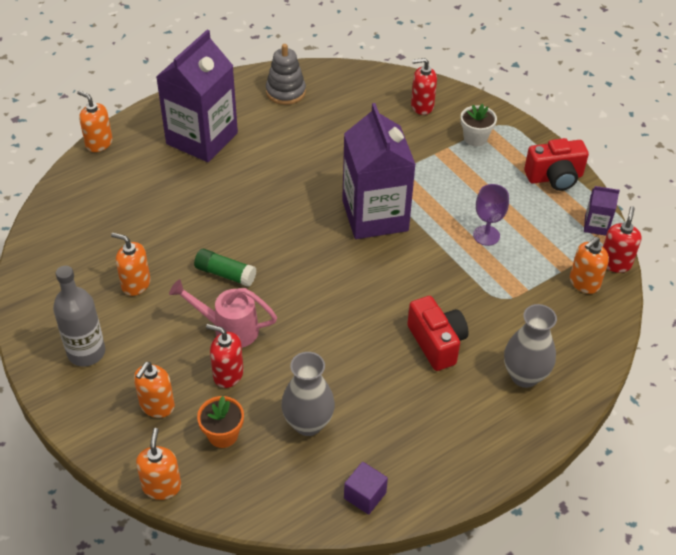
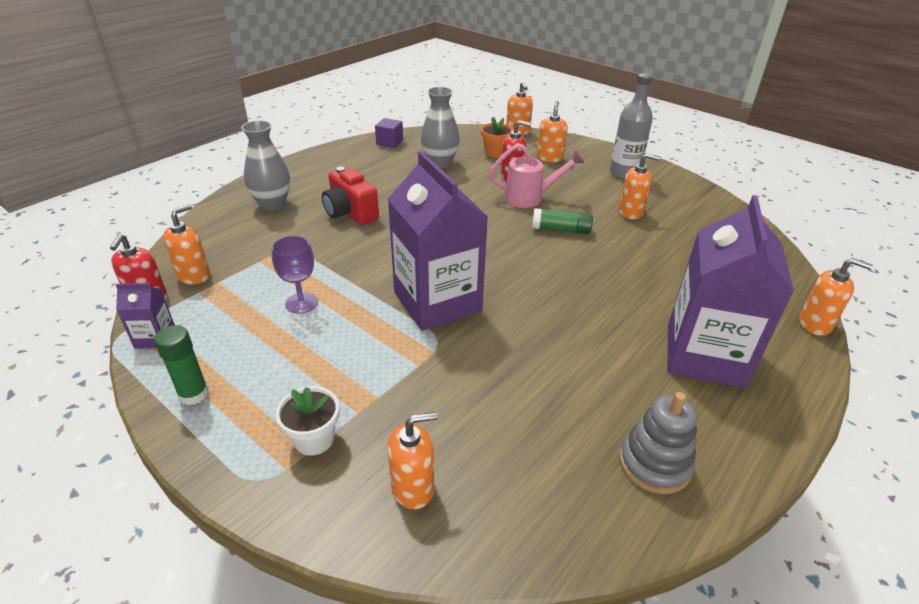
camera: 165 degrees right, 10 degrees down
red soap dispenser [411,58,437,115] -> orange soap dispenser [388,412,438,510]
red camera [524,138,589,191] -> green glue stick [154,325,209,405]

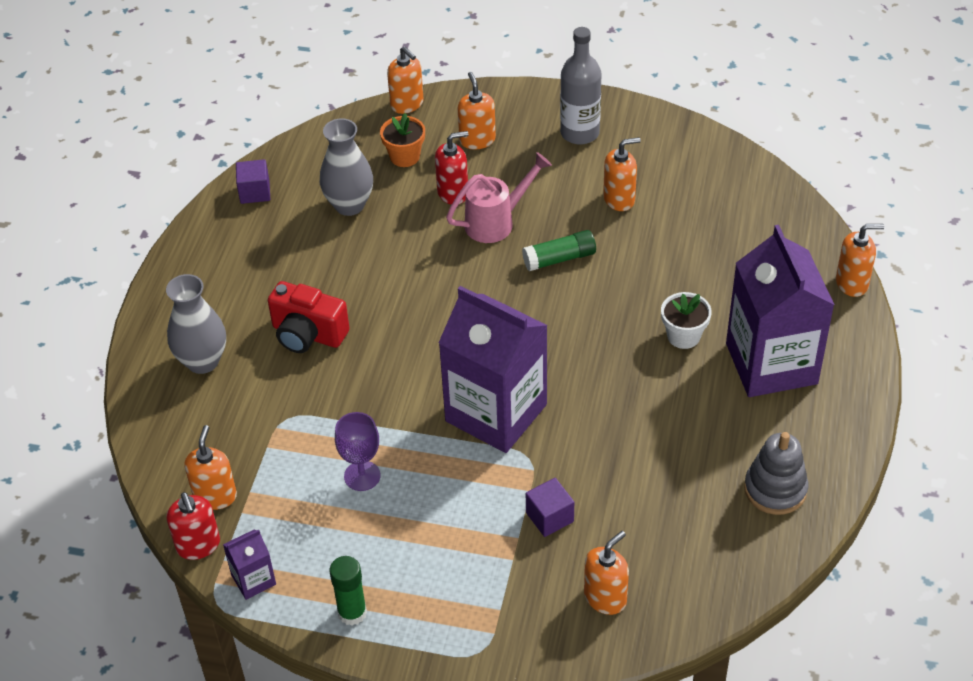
camera: 25 degrees left, 10 degrees up
white flower pot [276,386,339,456] -> white flower pot moved to [661,292,712,349]
none -> purple cube [526,478,574,537]

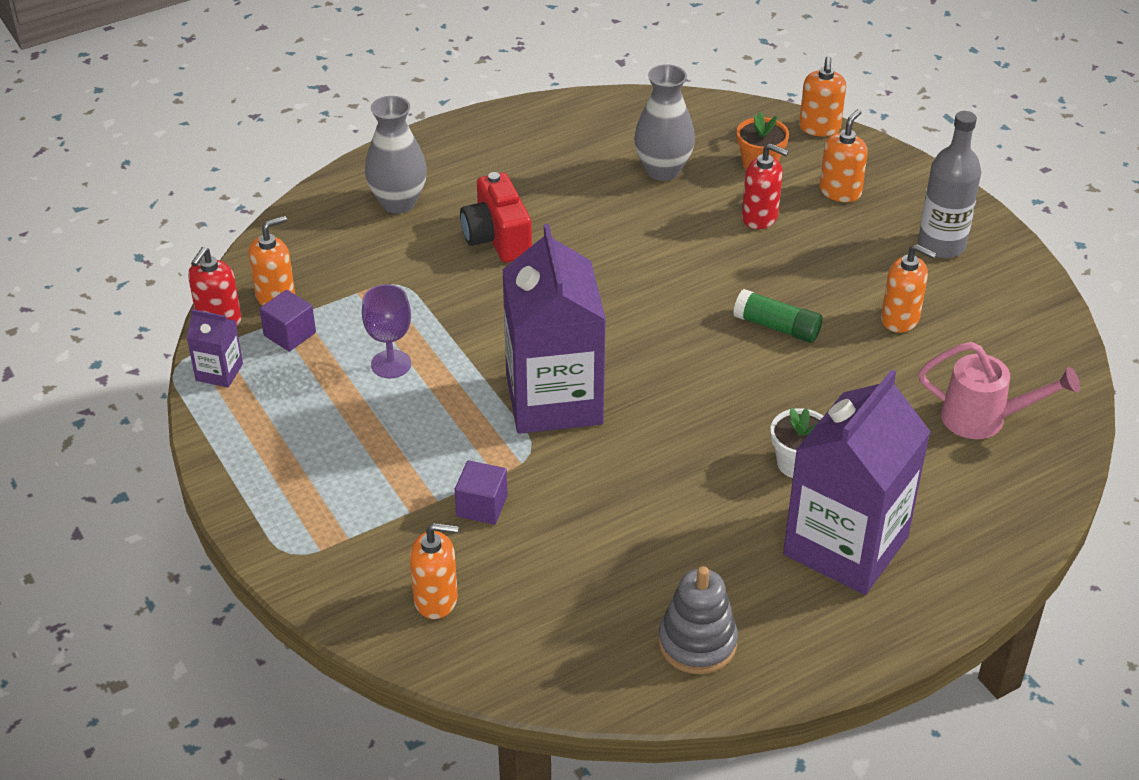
camera: 45 degrees right, 5 degrees down
purple cube [236,159,270,204] -> purple cube moved to [259,290,316,351]
green glue stick [330,556,367,626] -> none
pink watering can [446,152,552,243] -> pink watering can moved to [918,342,1080,439]
orange soap dispenser [836,224,884,297] -> none

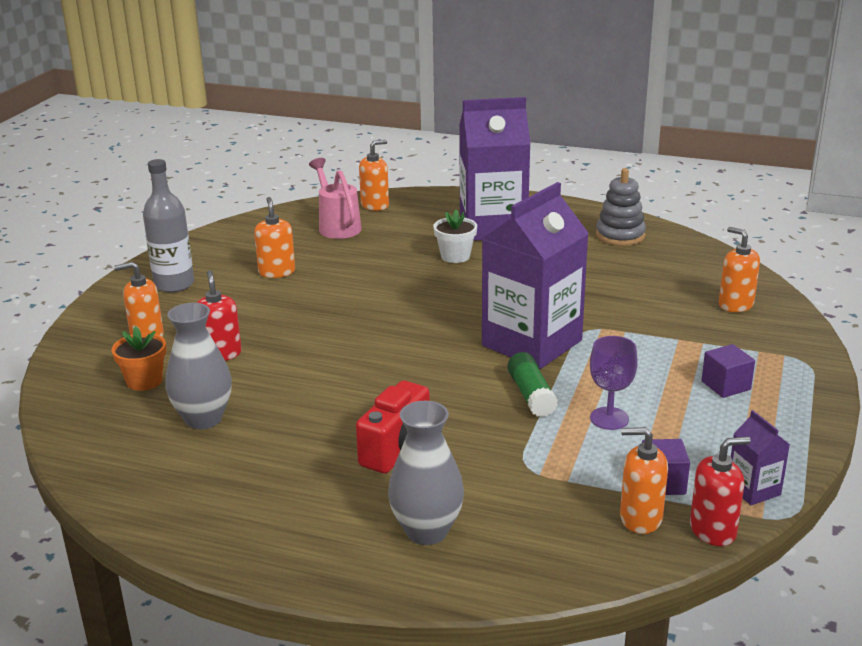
camera: 130 degrees left, 15 degrees down
purple cube [455,460,508,525] -> purple cube moved to [701,344,755,398]
green glue stick [733,289,822,343] -> green glue stick moved to [507,352,558,417]
orange soap dispenser [799,56,846,136] -> orange soap dispenser moved to [359,140,389,211]

